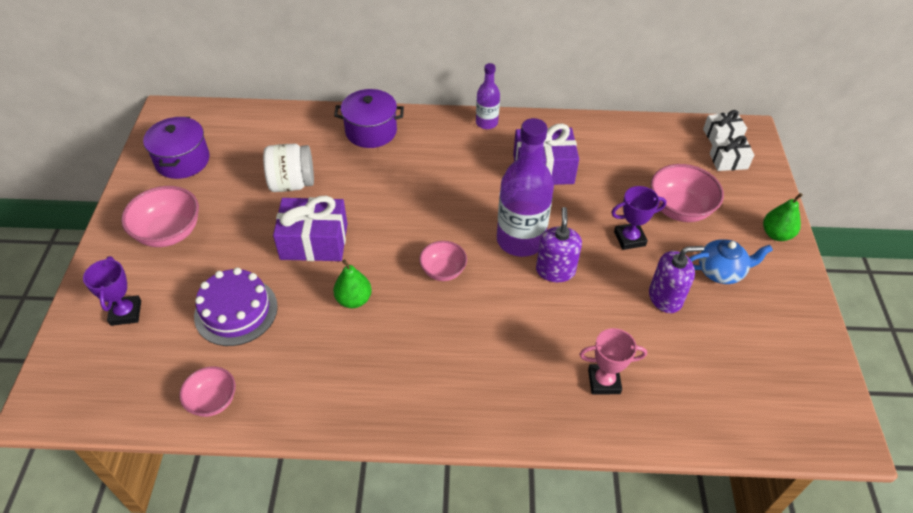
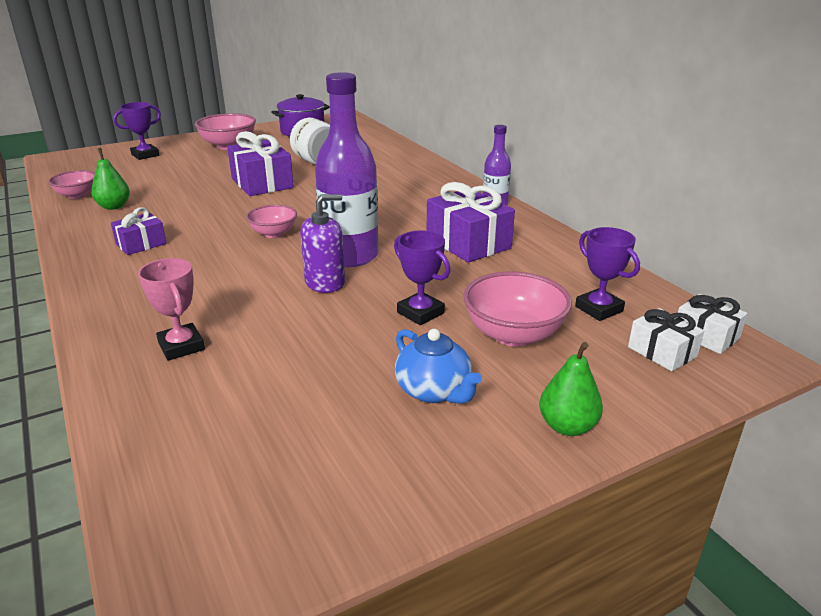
camera: 60 degrees right, 20 degrees down
purple cake [194,268,278,346] -> none
green pear [333,259,372,308] -> green pear moved to [91,148,130,210]
purple pot [334,89,404,148] -> none
purple soap dispenser [649,246,704,313] -> none
none -> purple gift [111,207,167,255]
none -> purple trophy [575,227,640,321]

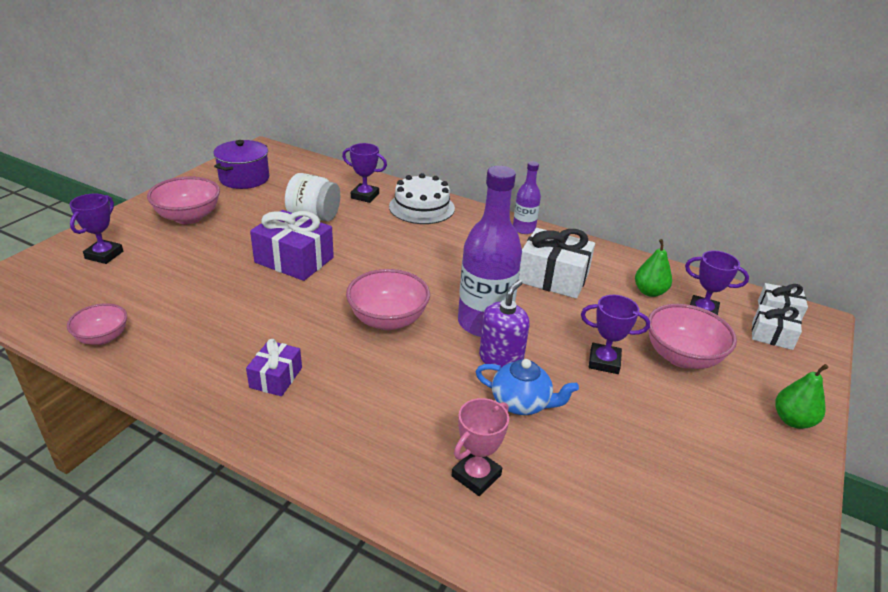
camera: 35 degrees left, 5 degrees up
green pear [91,148,130,210] -> green pear moved to [635,239,672,297]
pink trophy [138,258,205,361] -> pink trophy turned 75 degrees counterclockwise [452,398,509,496]
pink bowl [246,205,297,238] -> pink bowl [346,269,430,330], size x1.61
blue teapot [395,329,482,404] -> blue teapot moved to [476,359,579,415]
purple gift [427,182,515,263] -> white gift [519,228,595,299]
none -> purple trophy [342,143,387,203]
none -> white cake [389,173,455,224]

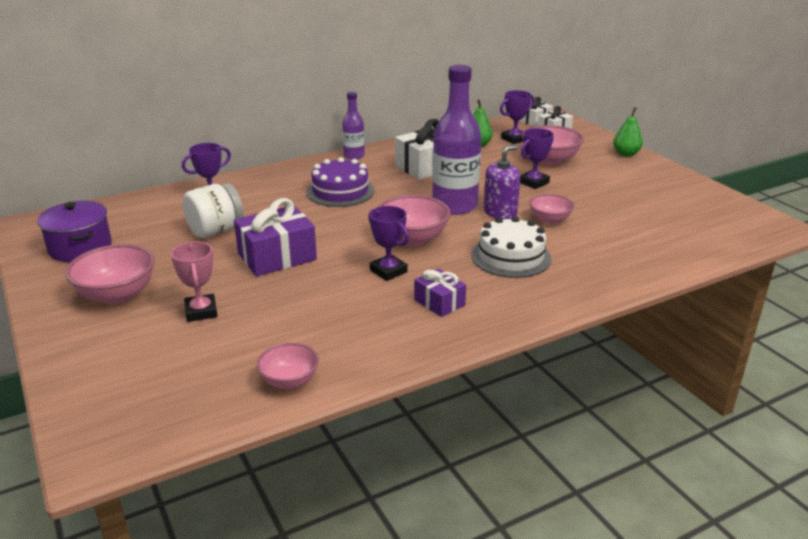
camera: 55 degrees left, 5 degrees down
purple trophy [70,194,123,264] -> purple trophy moved to [368,206,409,281]
white cake [389,173,455,224] -> white cake moved to [472,216,551,278]
pink trophy [452,398,509,496] -> pink trophy moved to [171,241,218,322]
blue teapot [476,359,579,415] -> pink bowl [529,194,574,224]
purple soap dispenser [479,280,530,367] -> purple soap dispenser turned 75 degrees clockwise [484,145,520,219]
none -> purple cake [306,157,375,207]

